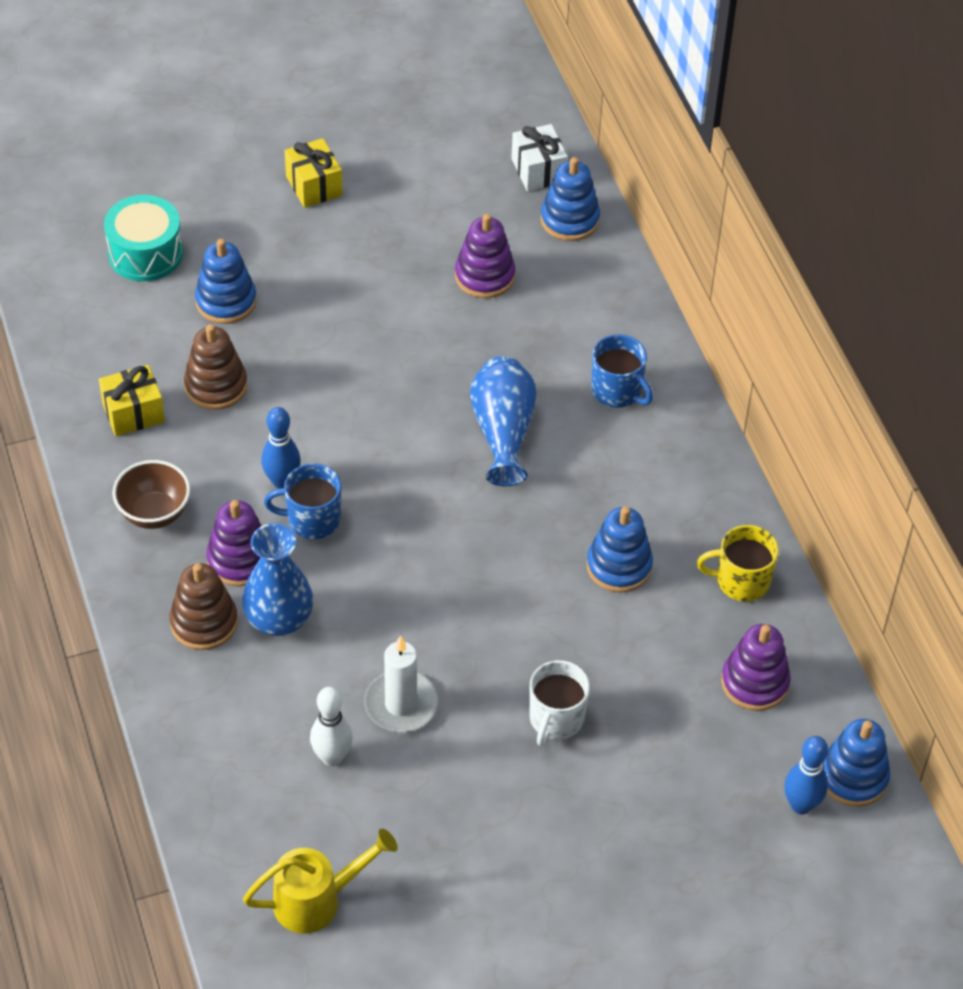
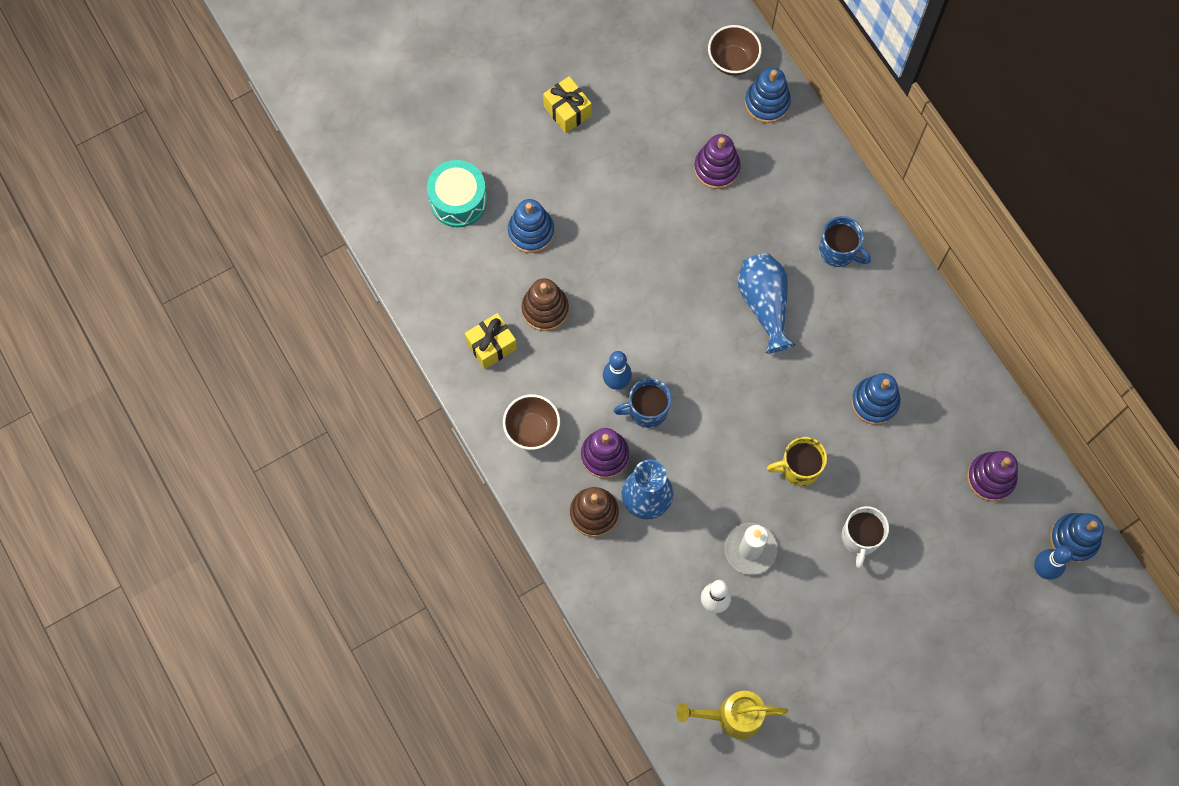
camera: 10 degrees left, 20 degrees up
yellow watering can [243,829,398,933] -> yellow watering can turned 150 degrees counterclockwise [676,691,788,739]
white gift [511,124,568,191] -> brown bowl [708,25,762,76]
yellow mug [697,525,779,602] -> yellow mug moved to [767,437,827,486]

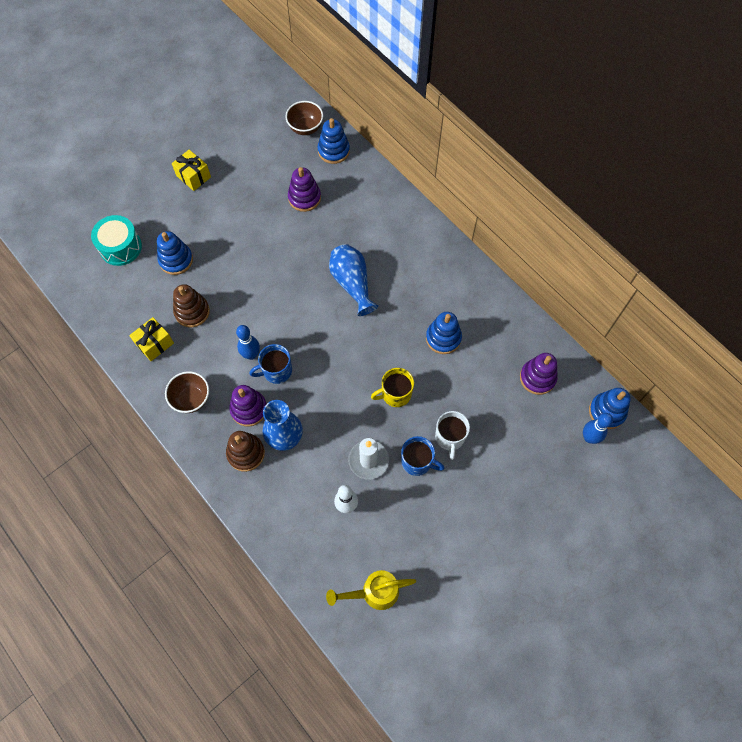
camera: 10 degrees left, 5 degrees down
blue mug [819,216,871,267] -> blue mug moved to [401,436,444,476]

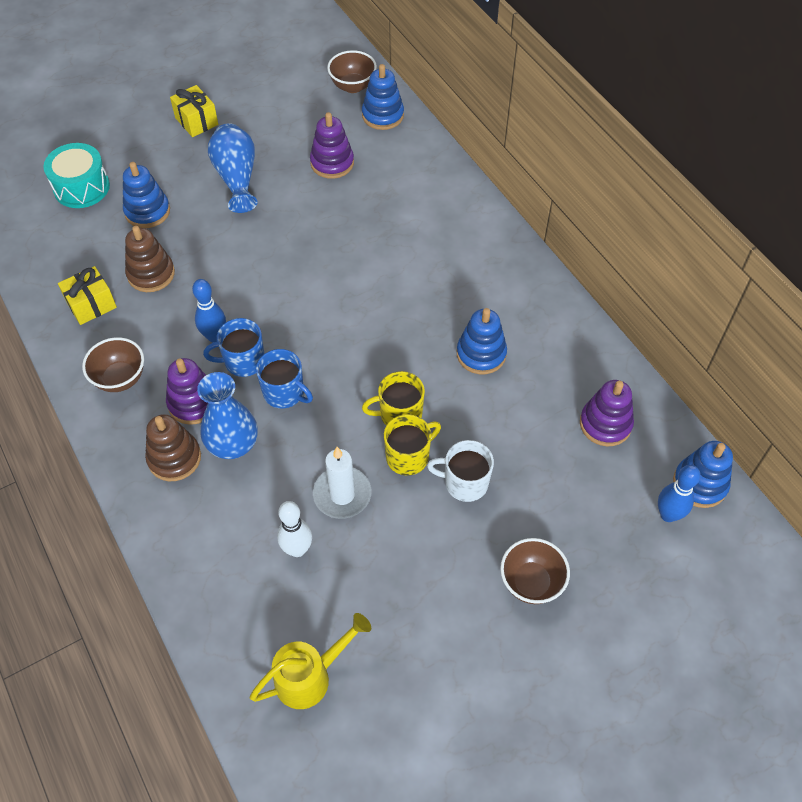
camera: 10 degrees right, 10 degrees down
yellow watering can [326,570,416,610] -> yellow watering can turned 150 degrees clockwise [250,613,371,709]
blue vase [329,244,379,316] -> blue vase moved to [208,123,258,213]
blue mug [401,436,444,476] -> blue mug moved to [256,349,313,408]
white mug [435,411,470,460] -> white mug turned 90 degrees clockwise [427,440,494,502]
none -> yellow mug [384,414,441,476]
none -> brown bowl [500,538,570,604]

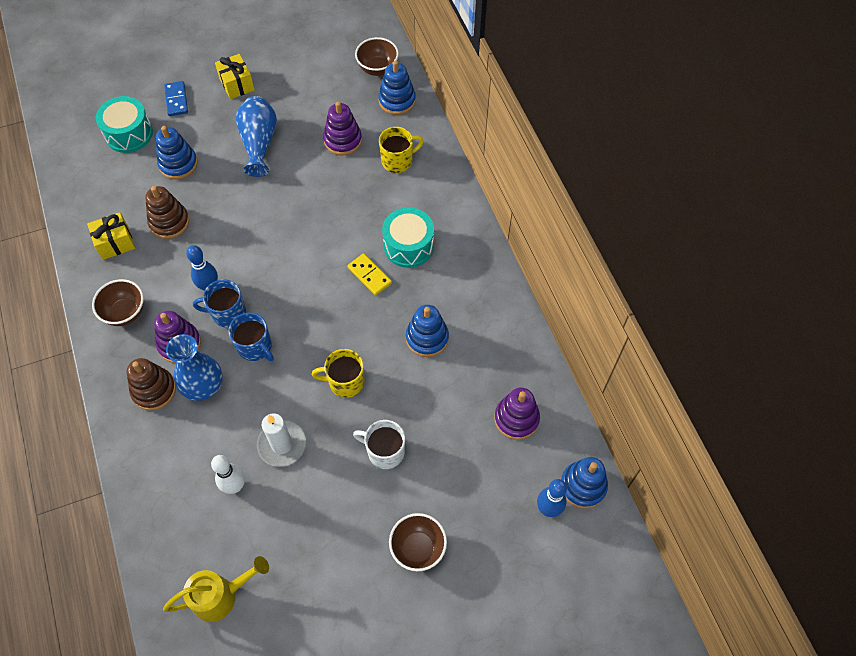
camera: 10 degrees right, 5 degrees up
yellow mug [384,414,441,476] -> yellow mug moved to [379,127,423,173]
none -> blue domino [164,81,188,116]
none -> yellow domino [347,254,392,295]
none -> turquoise drum [382,207,434,268]

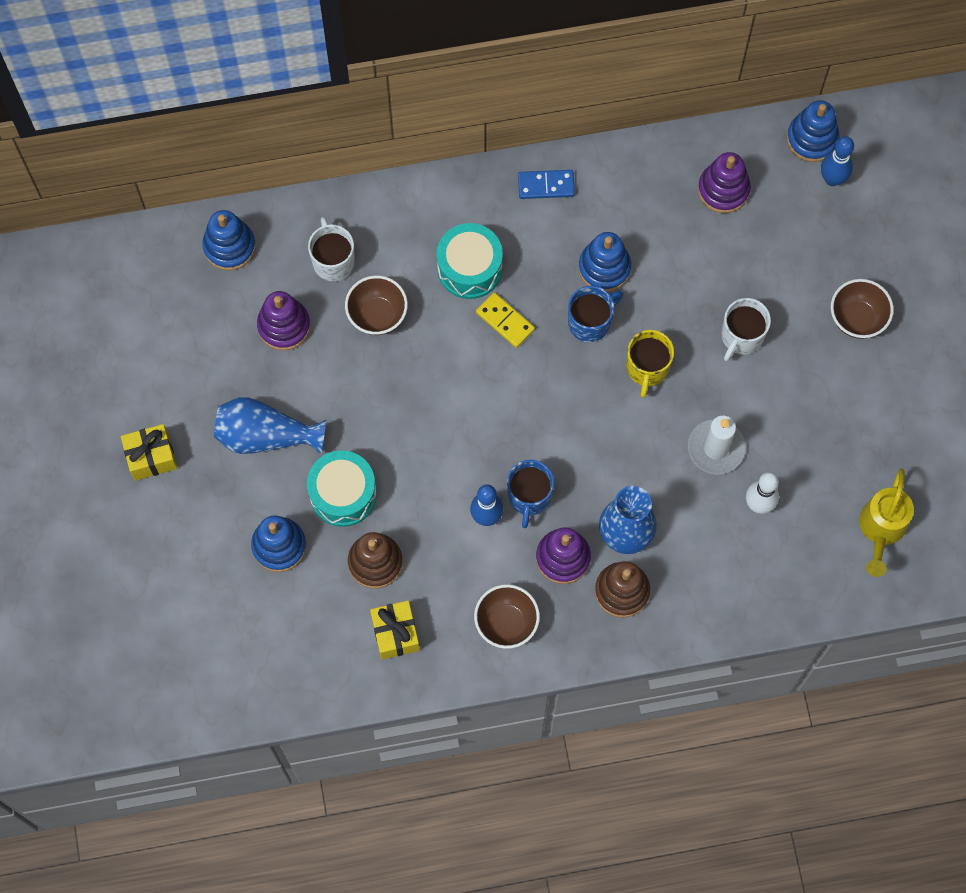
camera: 80 degrees left, 10 degrees up
turquoise drum [96,96,153,153] -> turquoise drum moved to [307,450,377,527]
yellow watering can [163,556,269,622] -> yellow watering can turned 150 degrees counterclockwise [859,468,914,577]
blue domino [164,81,188,116] -> blue domino moved to [518,170,575,199]
blue mug [228,313,274,361] -> blue mug moved to [568,286,623,342]
yellow domino [347,254,392,295] -> yellow domino turned 75 degrees clockwise [476,292,535,348]
brown bowl [355,37,399,76] -> brown bowl moved to [345,275,408,335]
yellow mug [379,127,423,173] -> white mug [308,217,355,282]

